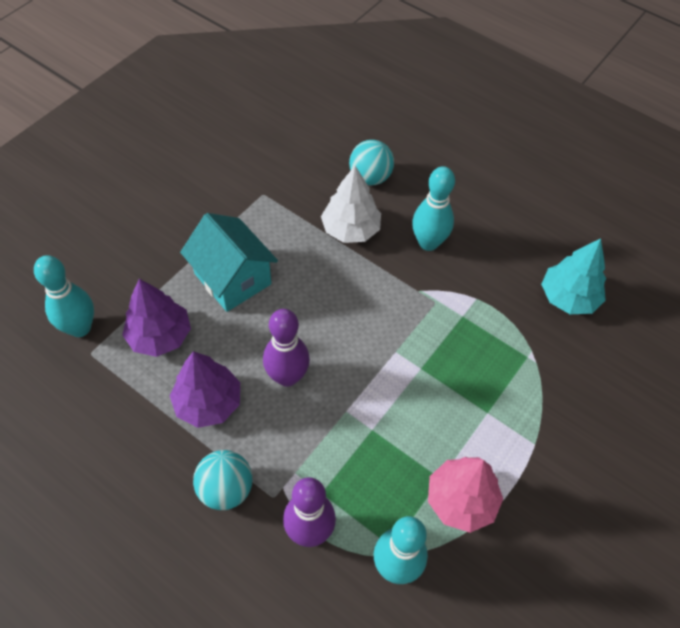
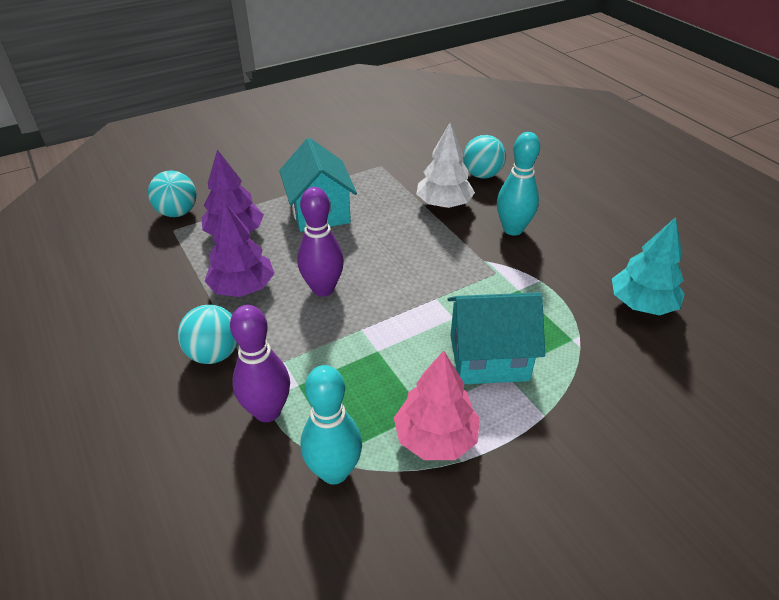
camera: 25 degrees right, 15 degrees down
turquoise bowling pin [34,255,94,337] -> turquoise ball [148,170,197,217]
none -> turquoise house [448,292,545,384]

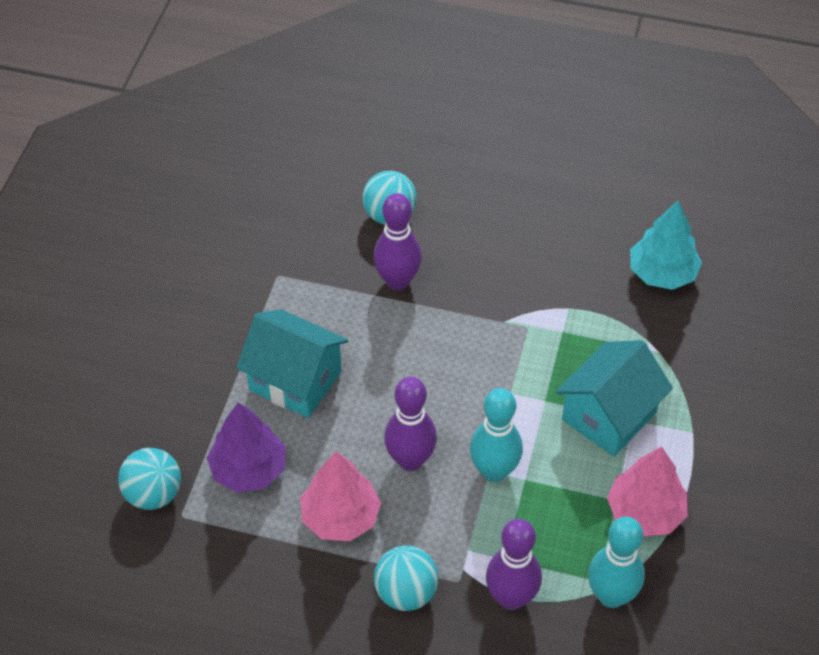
camera: 45 degrees left, 10 degrees up
purple tree [204,202,275,297] -> pink tree [301,452,381,541]
white tree [416,123,475,208] -> purple bowling pin [373,193,422,290]
turquoise bowling pin [497,132,540,236] -> turquoise bowling pin moved to [470,388,523,482]

